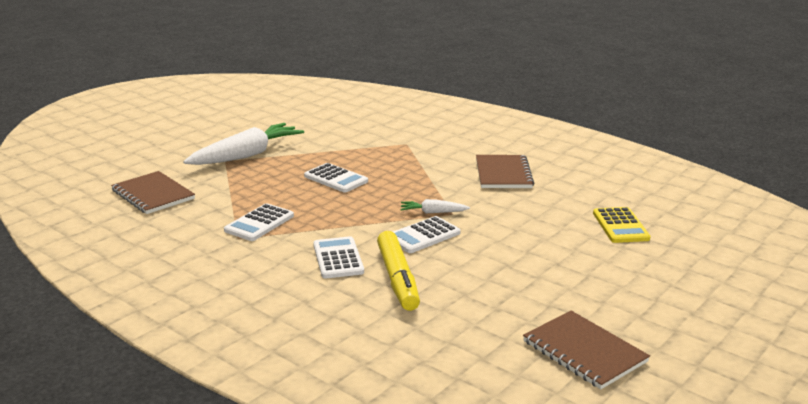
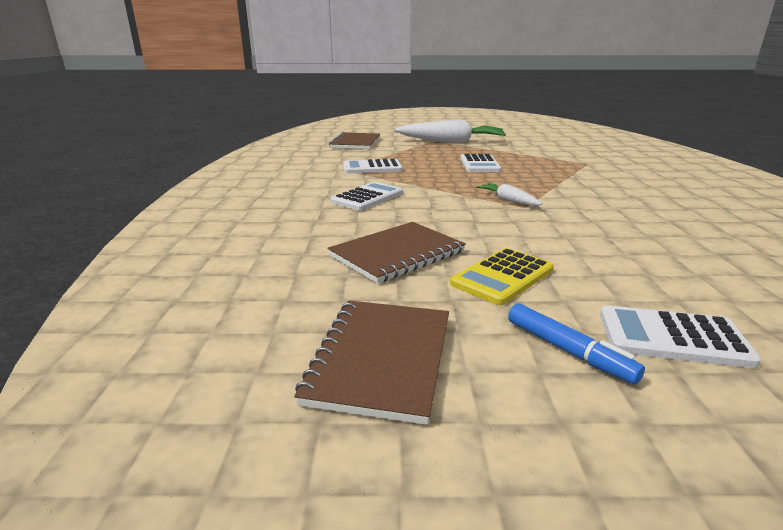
camera: 50 degrees right, 0 degrees up
yellow marker [377,231,420,311] -> none
white calculator [393,216,460,253] -> white calculator moved to [600,305,761,368]
brown notebook [476,155,534,188] -> brown notebook moved to [327,222,466,284]
yellow calculator [593,207,651,243] -> yellow calculator moved to [450,248,554,305]
none -> blue marker [508,303,645,385]

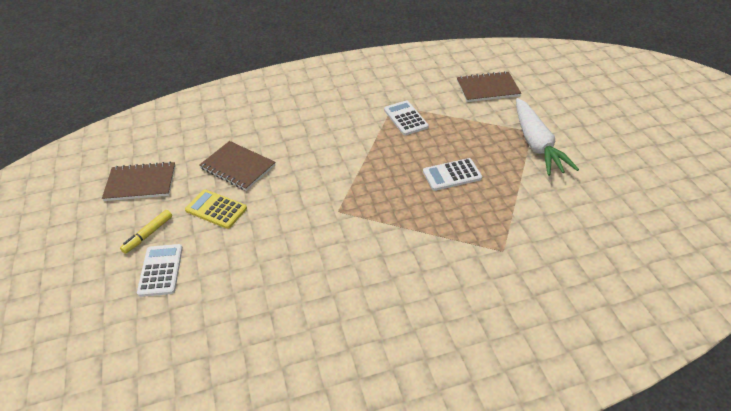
camera: 75 degrees right, 20 degrees up
white calculator [330,182,403,211] -> none
white carrot [476,183,542,206] -> none
blue marker [508,303,645,385] -> yellow marker [120,210,172,254]

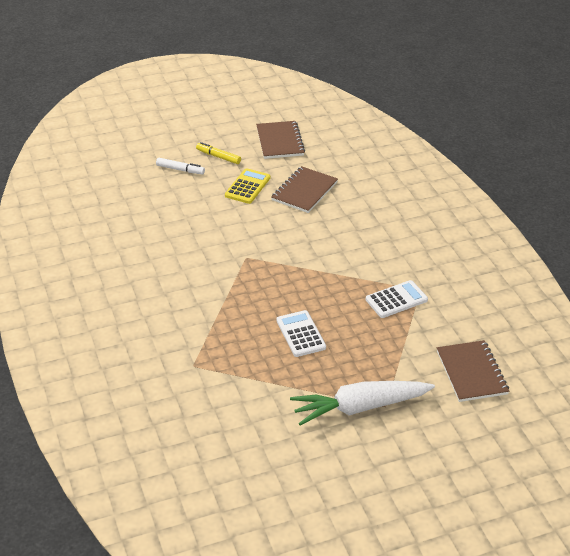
camera: 85 degrees right, 5 degrees down
white calculator [137,244,183,297] -> white marker [156,158,205,174]

